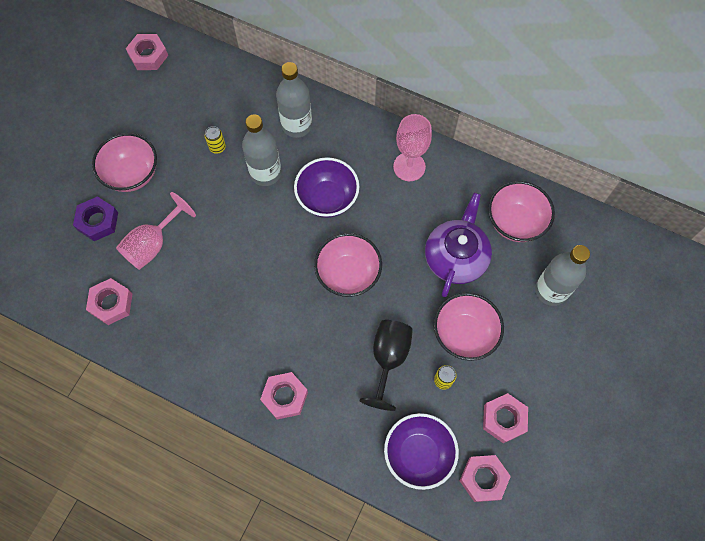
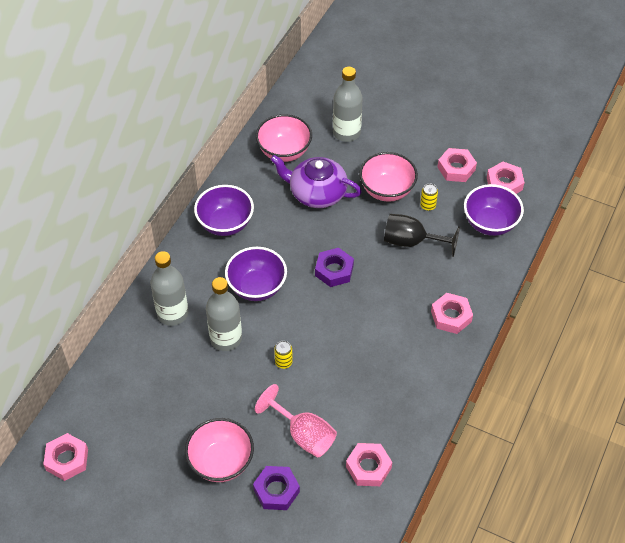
camera: 90 degrees left, 15 degrees down
yellow can [205,126,226,154] -> yellow can moved to [274,341,293,369]
pink bowl [314,233,382,297] -> purple nut [315,248,354,287]
pink goblet [393,114,432,181] -> purple bowl [194,185,254,236]

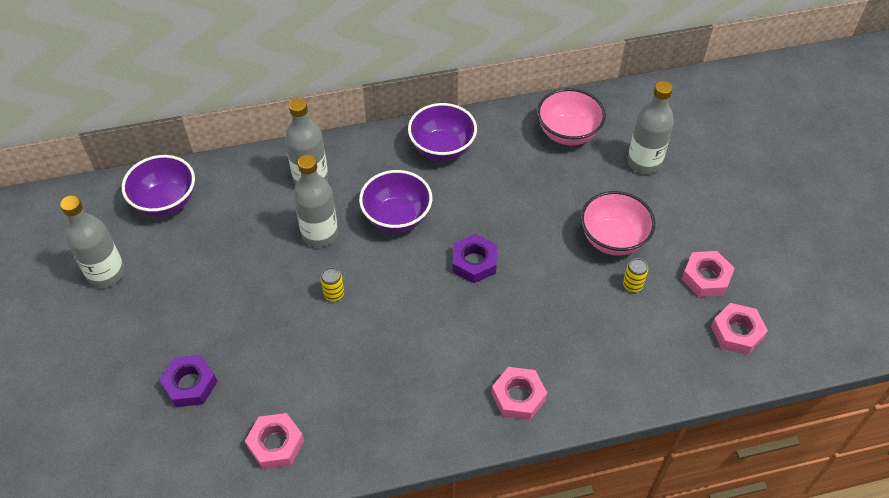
camera: 50 degrees right, 0 degrees up
pink nut [43,433,88,481] -> none
pink bowl [185,418,254,482] -> none
pink goblet [255,384,337,457] -> none
purple teapot [270,155,362,208] -> none
black goblet [384,214,460,257] -> none
purple bowl [464,184,524,236] -> purple bowl moved to [122,155,195,217]
none -> grey bottle [60,196,125,288]

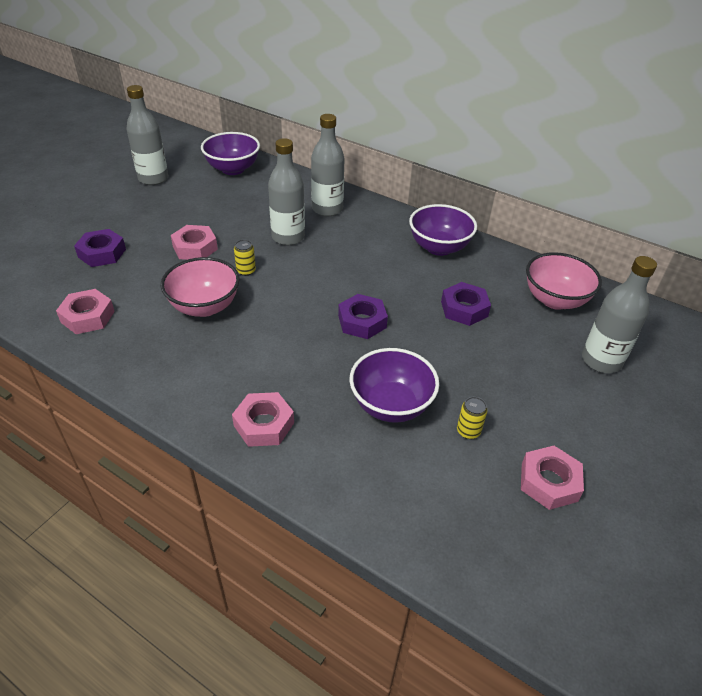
camera: 45 degrees right, 10 degrees down
purple bowl [359,170,432,233] -> purple bowl moved to [349,348,439,423]
pink bowl [581,191,656,255] -> pink bowl moved to [161,257,240,317]
pink nut [711,303,768,355] -> pink nut moved to [171,225,218,260]
none -> purple nut [441,282,491,326]

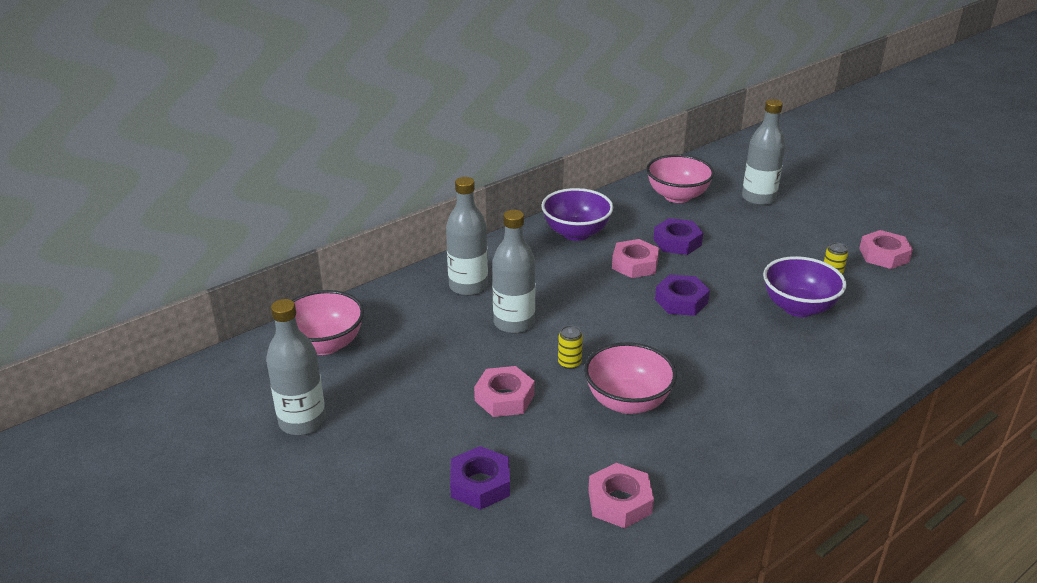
camera: 70 degrees left, 10 degrees down
purple bowl [201,132,260,175] -> pink bowl [292,290,364,355]
pink nut [232,392,294,447] -> pink nut moved to [612,239,659,278]

